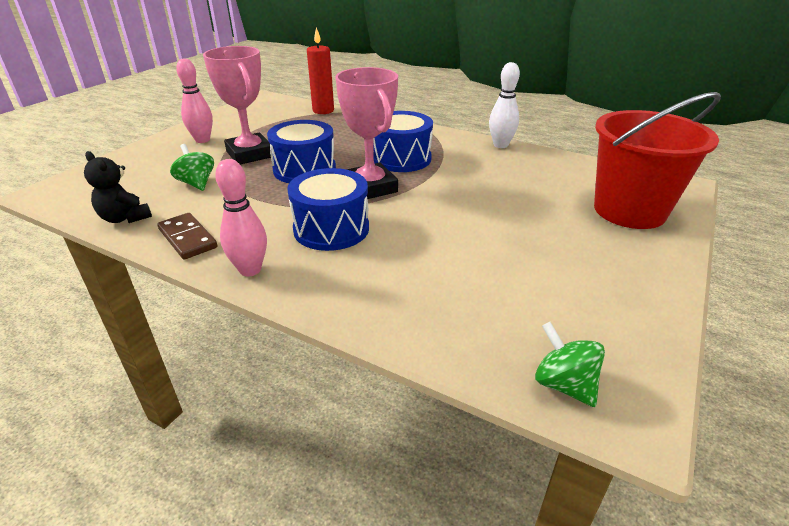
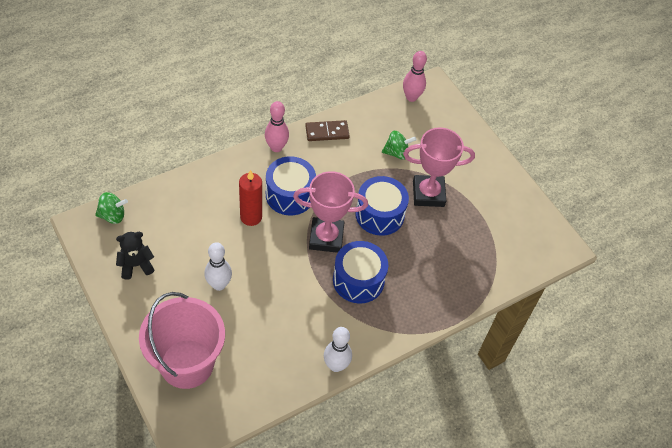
camera: 115 degrees right, 20 degrees up
black teddy bear [84,151,152,223] -> black teddy bear moved to [116,232,154,280]
pink bowling pin [176,58,213,143] -> pink bowling pin moved to [403,51,427,102]
red candle [307,27,334,114] -> red candle moved to [239,170,262,226]
red bucket [594,92,721,229] -> pink bucket [139,292,225,389]
none -> white bowling pin [205,242,232,291]

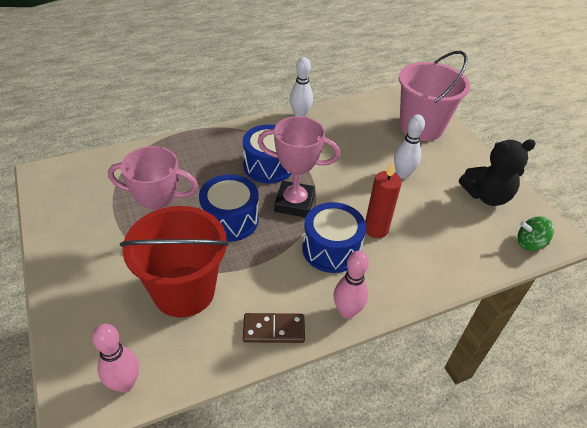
camera: 170 degrees left, 10 degrees down
black teddy bear [116,232,154,280] -> black teddy bear [459,139,536,206], size x1.51
green spinning top [382,131,416,160] -> red bucket [120,206,229,318]

